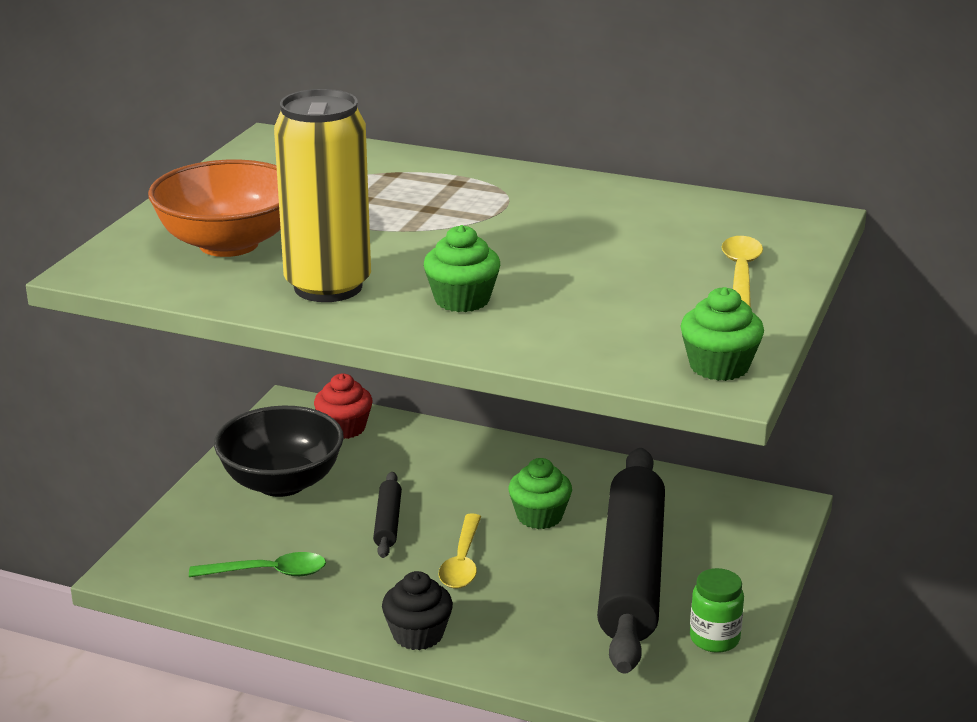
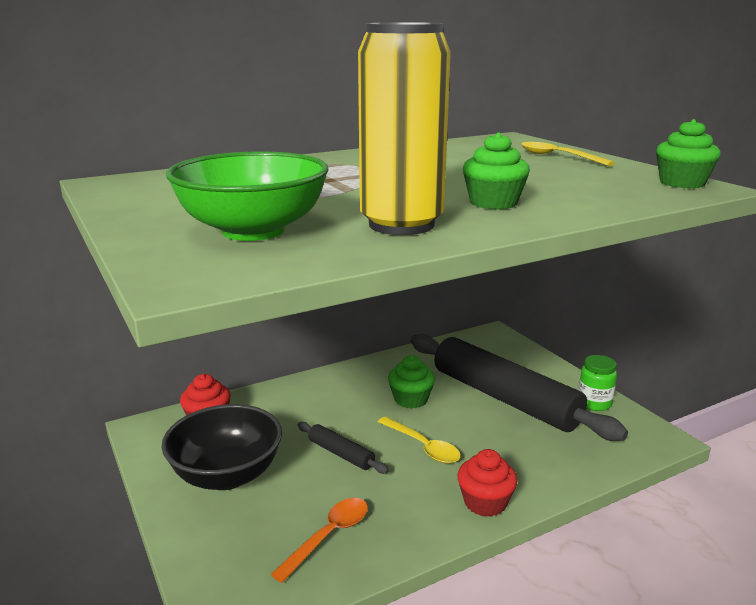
camera: 50 degrees left, 5 degrees down
orange bowl [148,159,281,257] -> green bowl [166,151,329,241]
green spoon [189,552,326,577] -> orange spoon [271,498,368,583]
black cupcake [382,571,453,650] -> red cupcake [457,449,517,517]

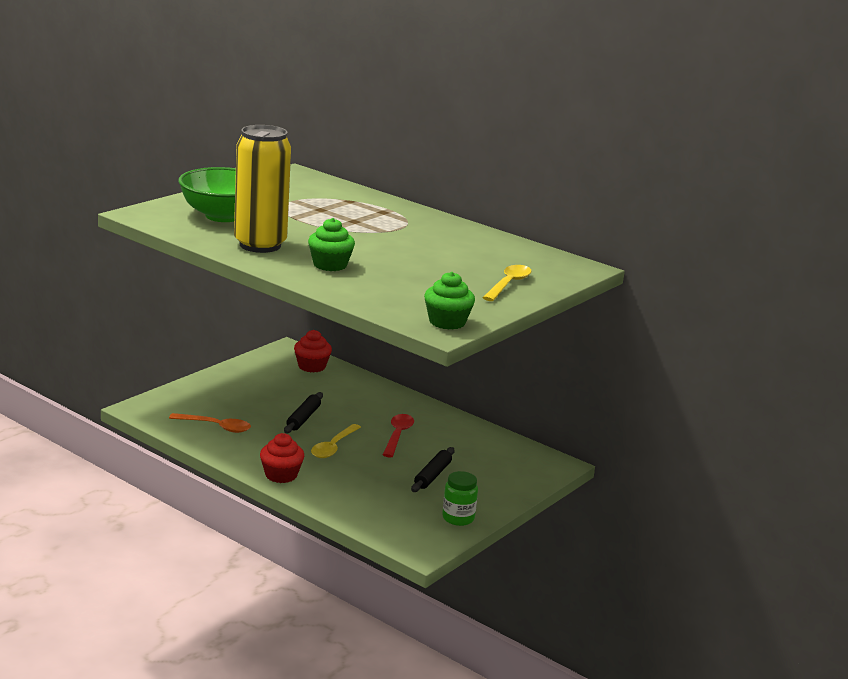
camera: 65 degrees right, 0 degrees up
black bowl [161,404,282,490] -> none
green cupcake [388,355,435,409] -> red spoon [383,414,414,457]
black rolling pin [411,334,628,441] -> black rolling pin [411,447,455,492], size x0.42

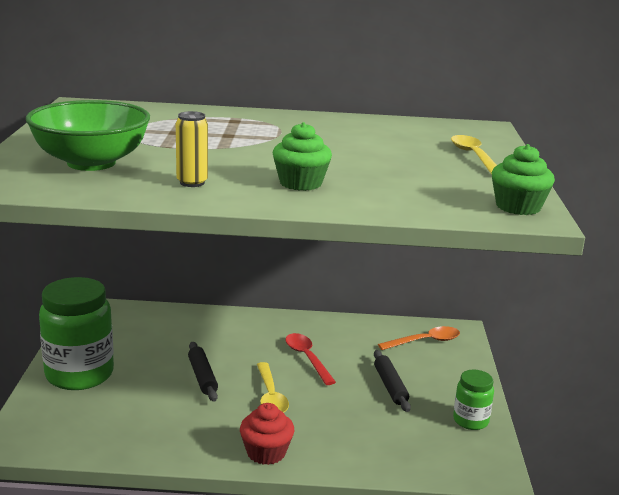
camera: 35 degrees left, 0 degrees up
orange spoon [169,413,251,433] -> orange spoon moved to [378,326,460,350]
yellow can [234,125,291,253] -> yellow can [176,111,208,187], size x0.45
red cupcake [294,330,332,372] -> none
none -> green jar [39,277,114,390]

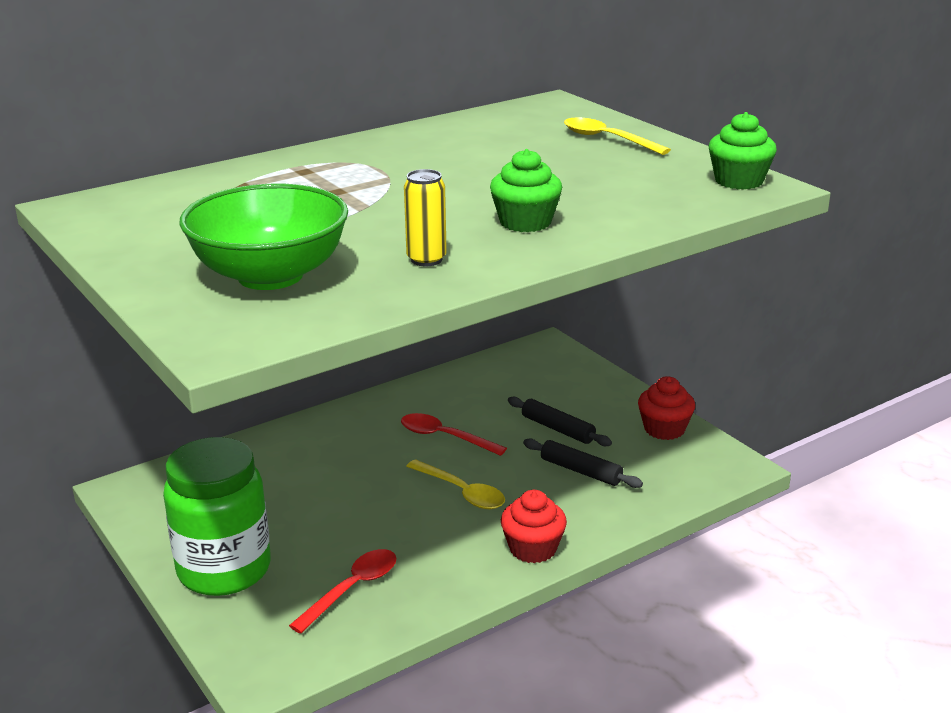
camera: 35 degrees left, 5 degrees up
black rolling pin [188,342,218,402] -> black rolling pin moved to [523,438,643,488]
orange spoon [378,326,460,350] -> none
green jar [453,370,494,430] -> red cupcake [638,376,695,440]
none -> red spoon [289,549,396,634]

